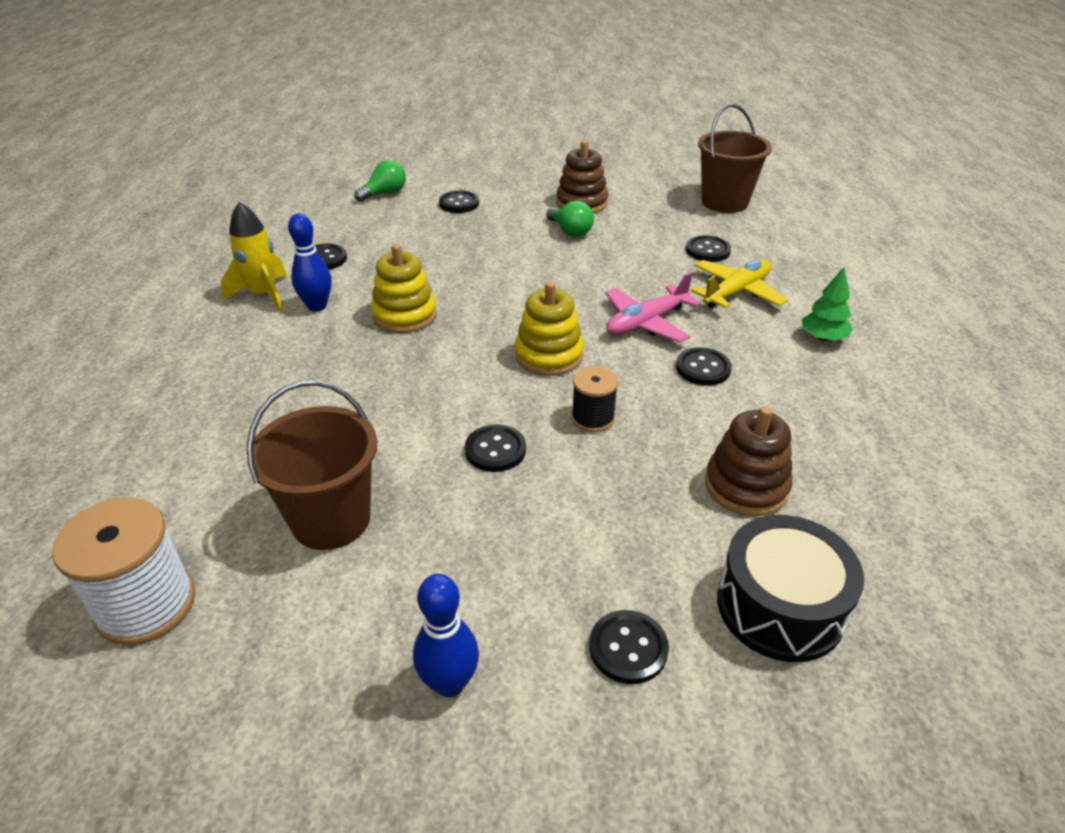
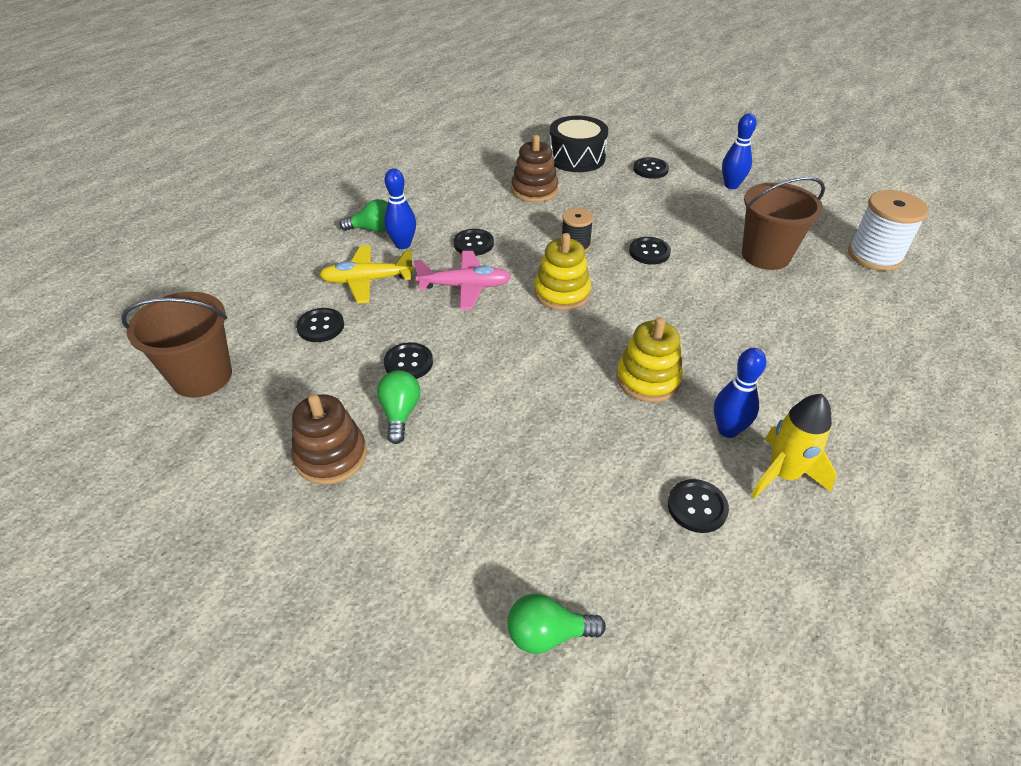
camera: 145 degrees left, 5 degrees up
black button [439,191,479,213] -> black button moved to [384,342,433,379]
green tree [801,267,853,341] -> green light bulb [339,199,388,232]
none -> blue bowling pin [384,168,416,249]

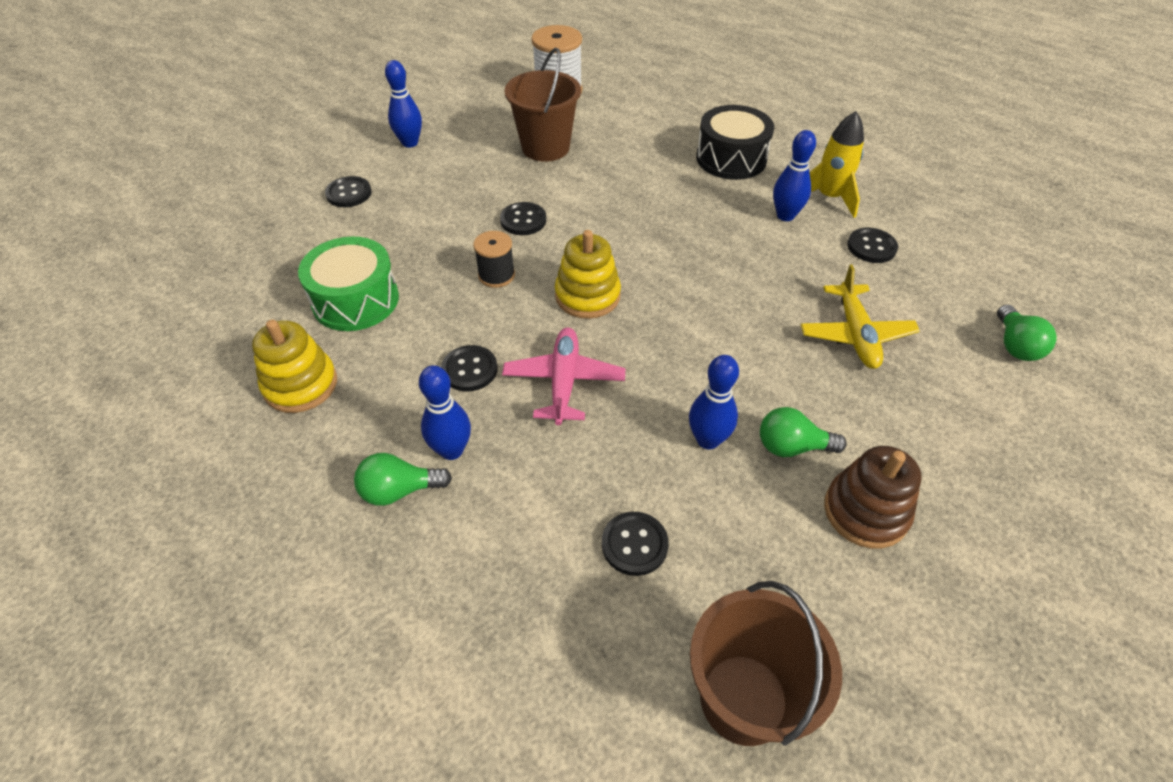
camera: 85 degrees left, 5 degrees up
yellow plane [319,245,415,303] -> yellow plane moved to [800,265,920,369]
green light bulb [339,199,388,232] -> green light bulb turned 105 degrees counterclockwise [354,453,452,506]
black button [384,342,433,379] -> blue bowling pin [689,355,739,449]
brown stacking toy [511,135,559,202] -> green drum [298,237,399,331]
black drum [550,116,608,172] -> black drum moved to [696,105,774,180]
yellow stacking toy [616,317,683,402] -> yellow stacking toy moved to [252,320,337,413]

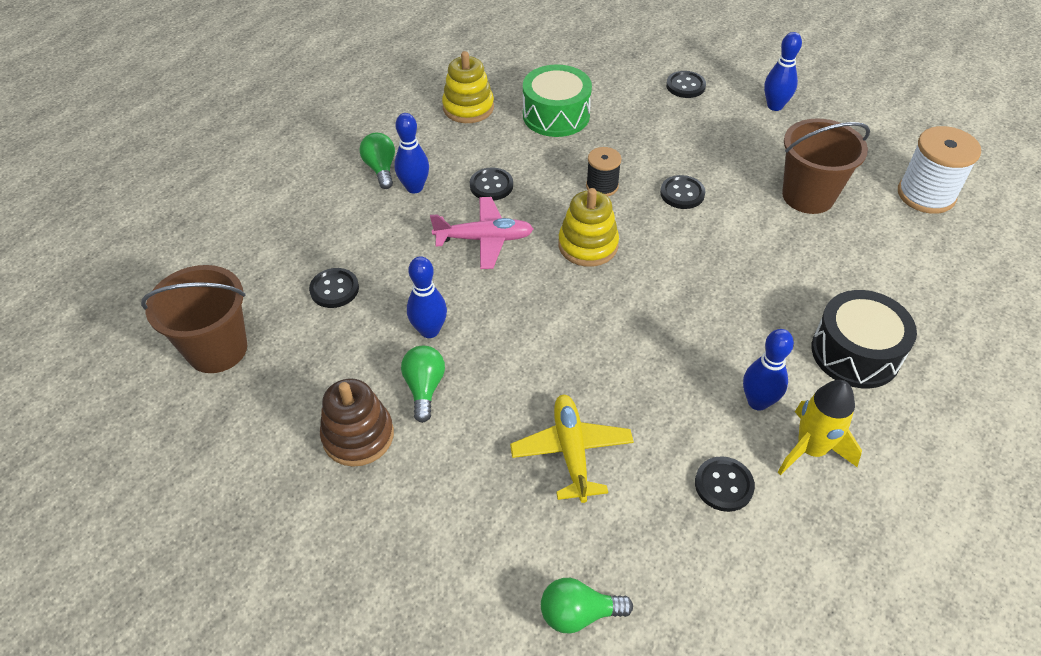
camera: 85 degrees right, 0 degrees up
yellow plane [800,265,920,369] -> yellow plane turned 90 degrees clockwise [510,395,634,503]

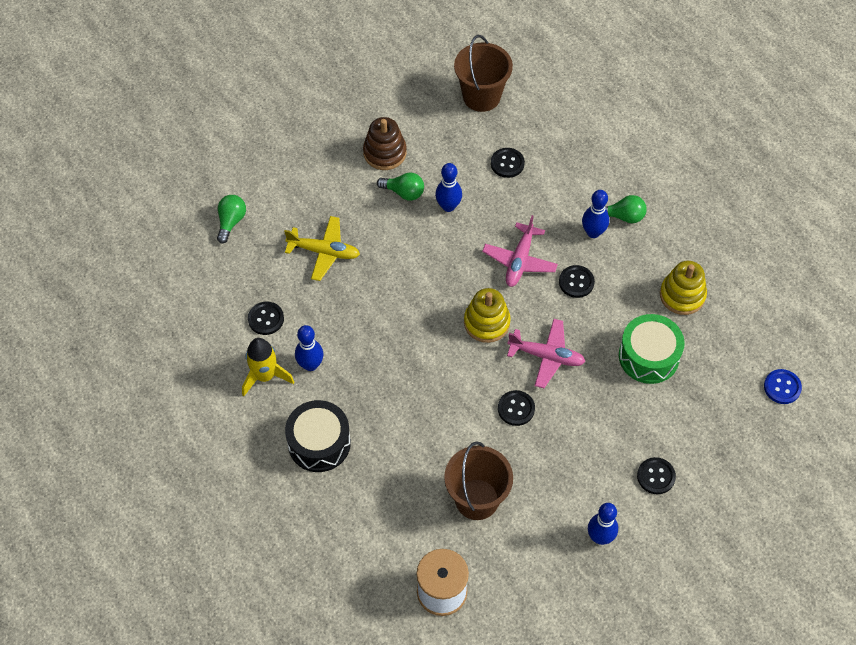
camera: 110 degrees right, 10 degrees up
black spool [586,147,622,196] -> pink plane [507,319,586,388]
none -> blue button [764,369,802,404]

